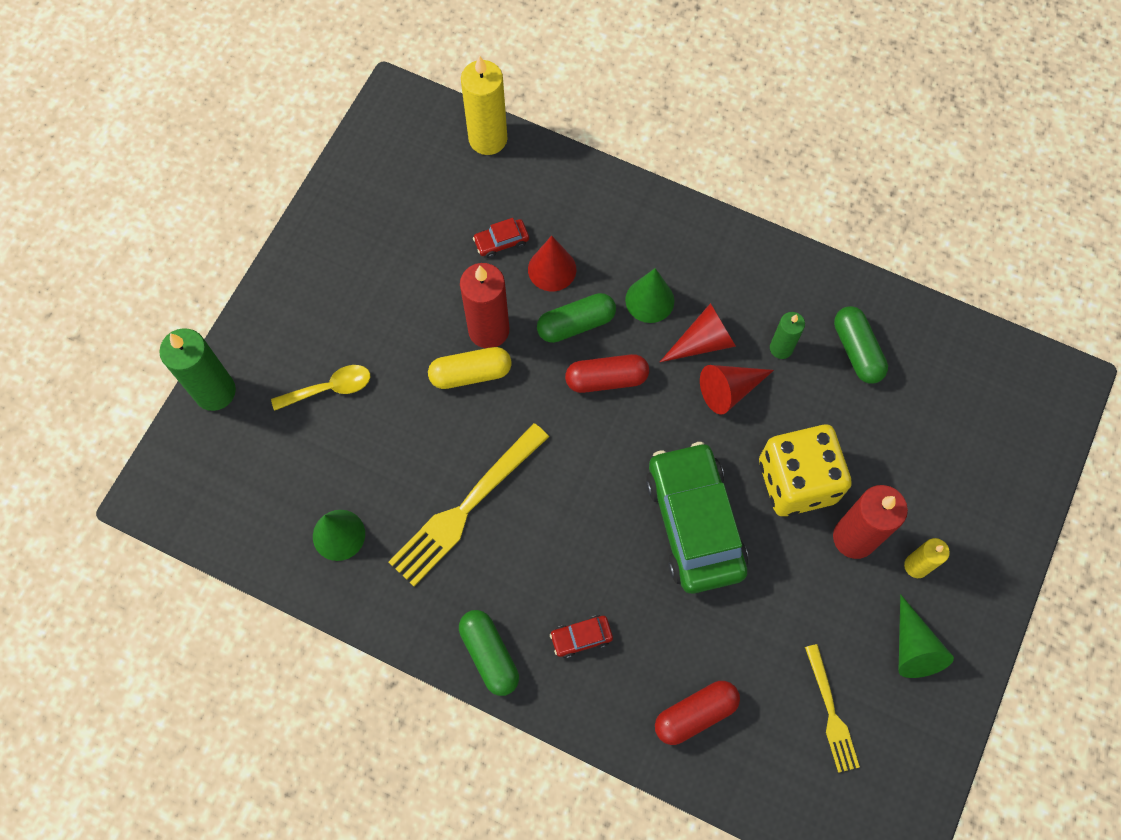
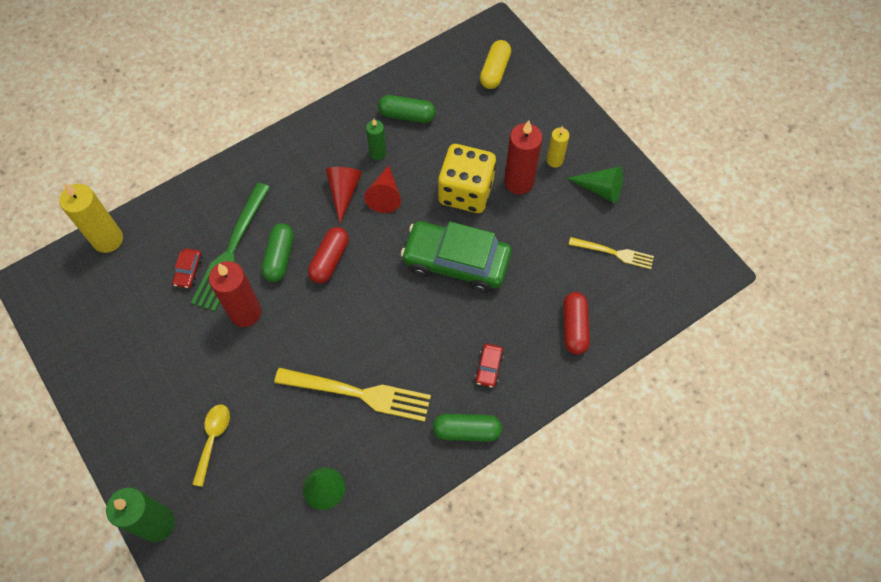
camera: 60 degrees left, 5 degrees down
yellow fork [389,423,549,586] -> yellow fork turned 60 degrees counterclockwise [274,367,431,422]
yellow capsule [428,347,512,389] -> yellow capsule moved to [480,40,511,89]
red cone [528,236,576,291] -> green fork [191,183,270,312]
green cone [625,268,674,323] -> none

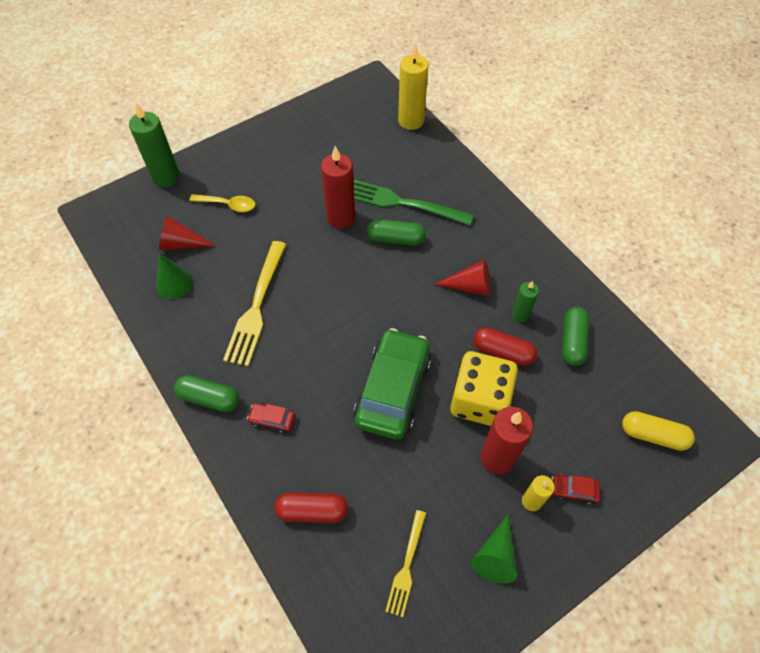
camera: 90 degrees right, 5 degrees down
red car [173,248,203,288] -> red car moved to [552,474,600,505]
red capsule [308,227,349,284] -> red capsule moved to [473,327,537,366]
red cone [364,165,401,213] -> red cone moved to [159,215,215,250]
green capsule [433,414,502,442] -> green capsule turned 75 degrees counterclockwise [174,375,239,412]

